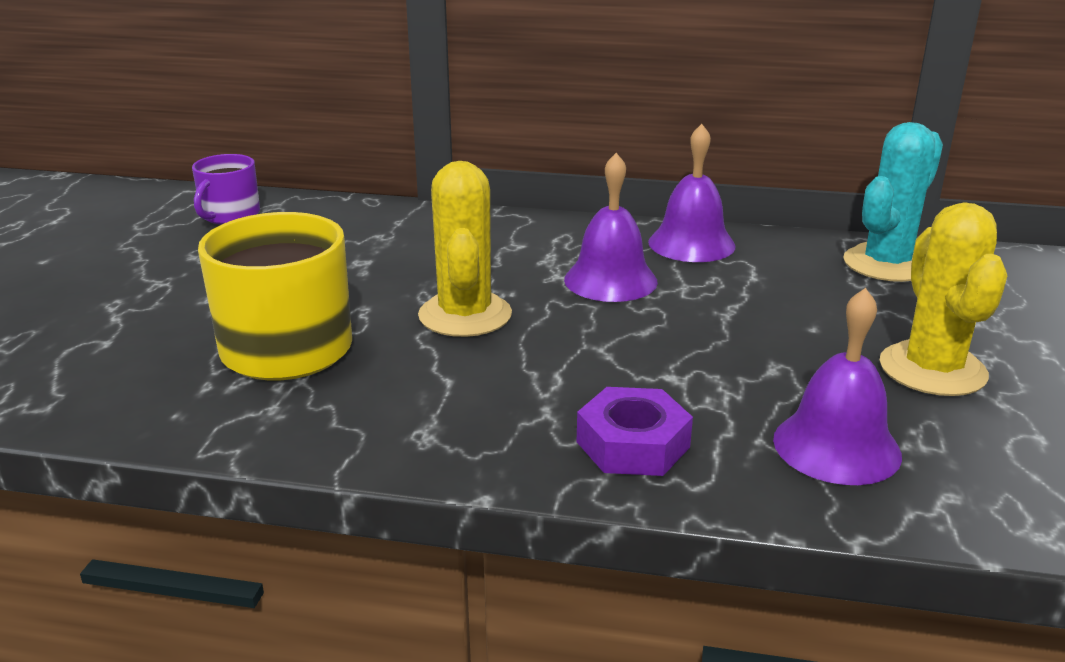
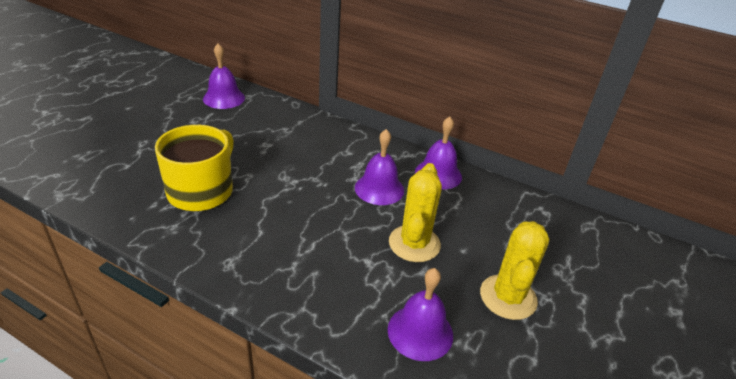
camera: 15 degrees right, 10 degrees up
purple mug [192,154,260,224] -> purple bell [203,44,245,109]
yellow cactus [418,161,512,337] -> yellow cactus moved to [389,163,442,262]
purple nut [577,387,693,476] -> none
turquoise cactus [843,122,943,282] -> none

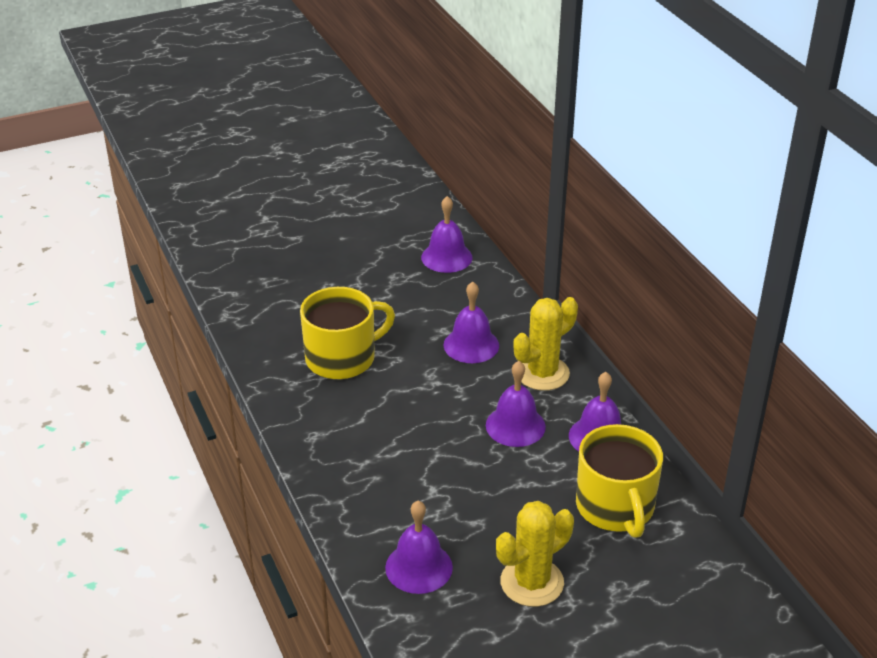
camera: 40 degrees right, 0 degrees up
yellow cactus [389,163,442,262] -> yellow cactus moved to [513,297,578,391]
none -> purple bell [444,282,499,363]
none -> yellow mug [576,424,663,538]

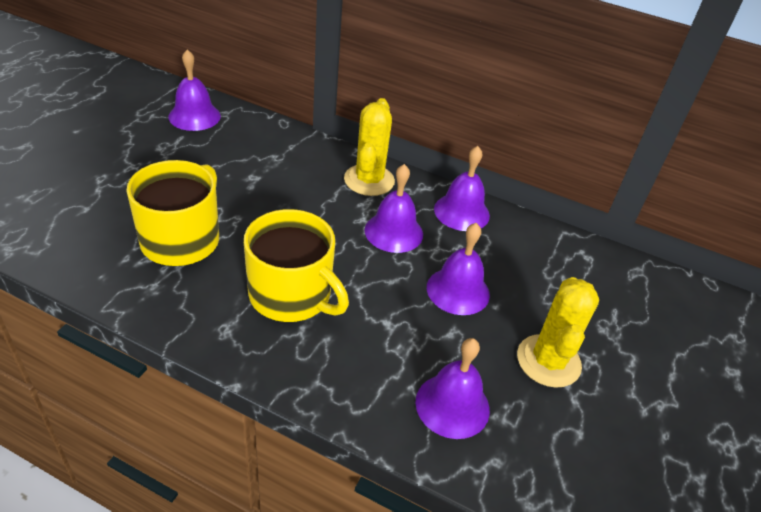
camera: 45 degrees left, 5 degrees up
purple bell [444,282,499,363] -> purple bell moved to [427,223,490,315]
yellow mug [576,424,663,538] -> yellow mug moved to [244,209,349,322]

